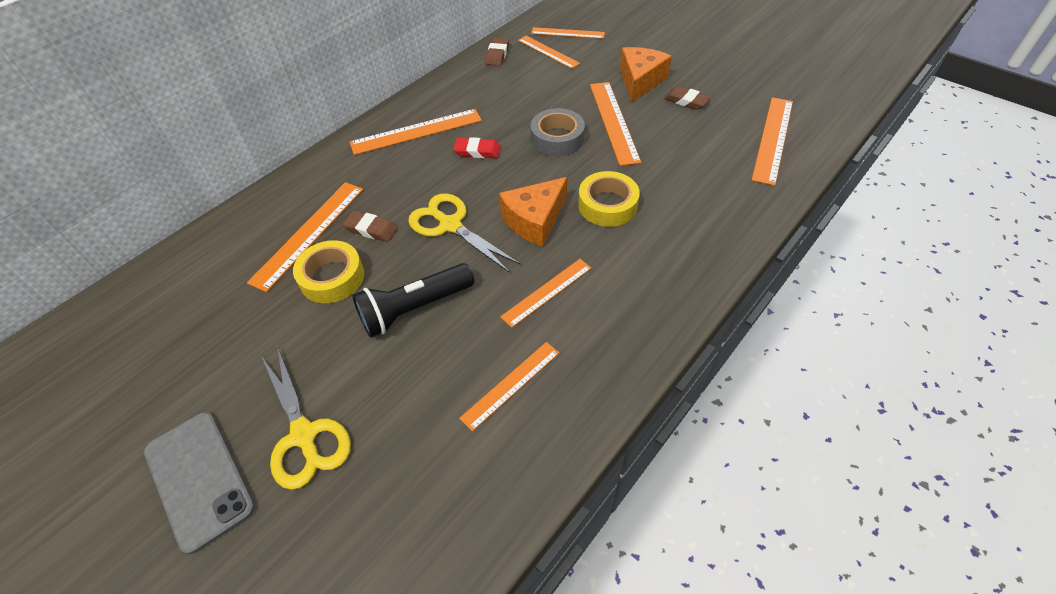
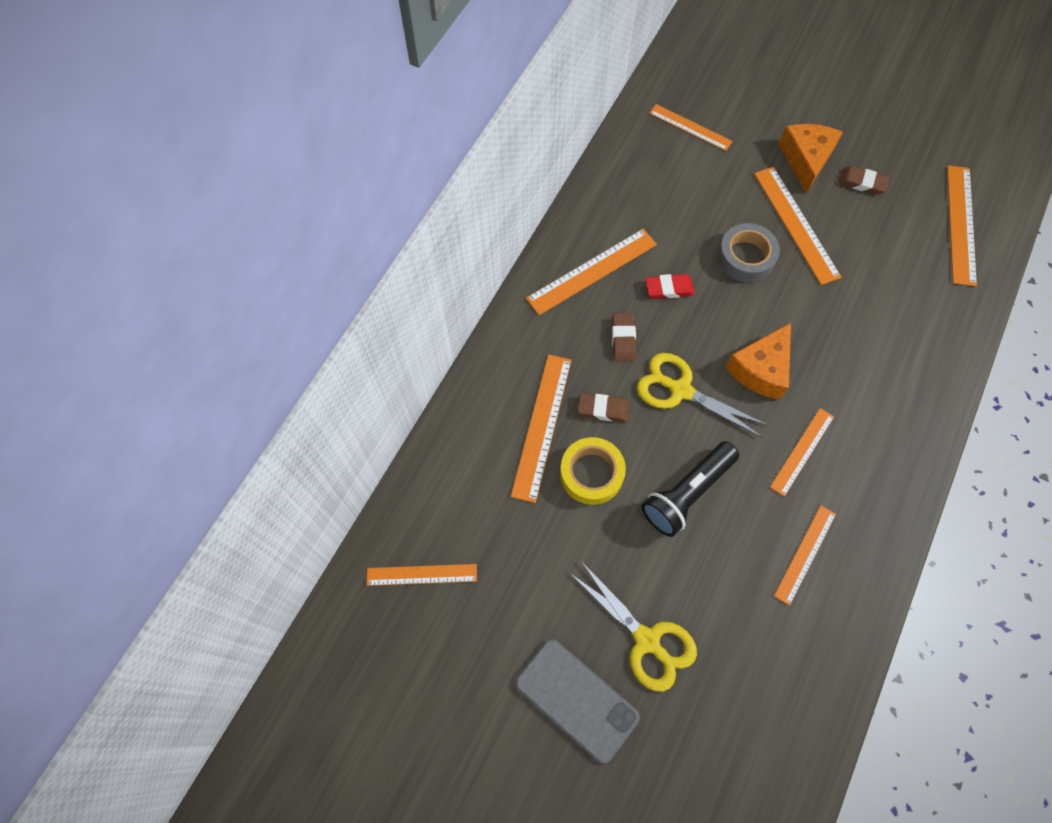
camera: 15 degrees left, 15 degrees up
brown eraser [485,38,509,66] -> brown eraser moved to [612,313,636,361]
orange ruler [531,27,605,39] -> orange ruler moved to [367,564,477,586]
yellow tape [578,171,640,227] -> none

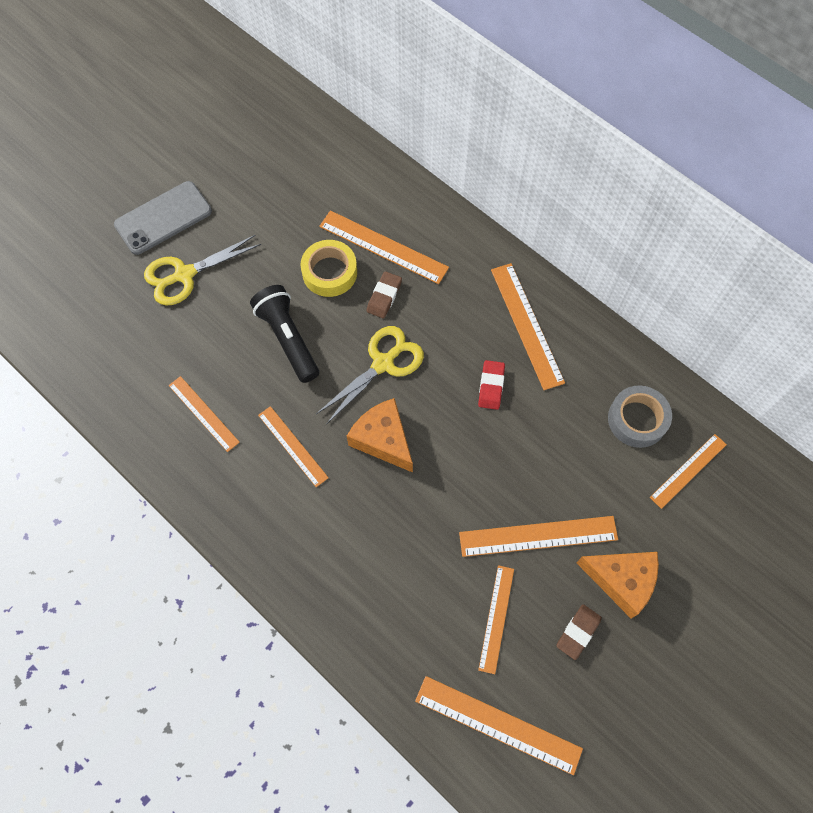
camera: 105 degrees right, 0 degrees up
orange ruler [367,564,477,586] -> orange ruler moved to [478,565,514,674]
brown eraser [612,313,636,361] -> none
grey tape [717,223,780,282] -> grey tape moved to [608,385,672,448]

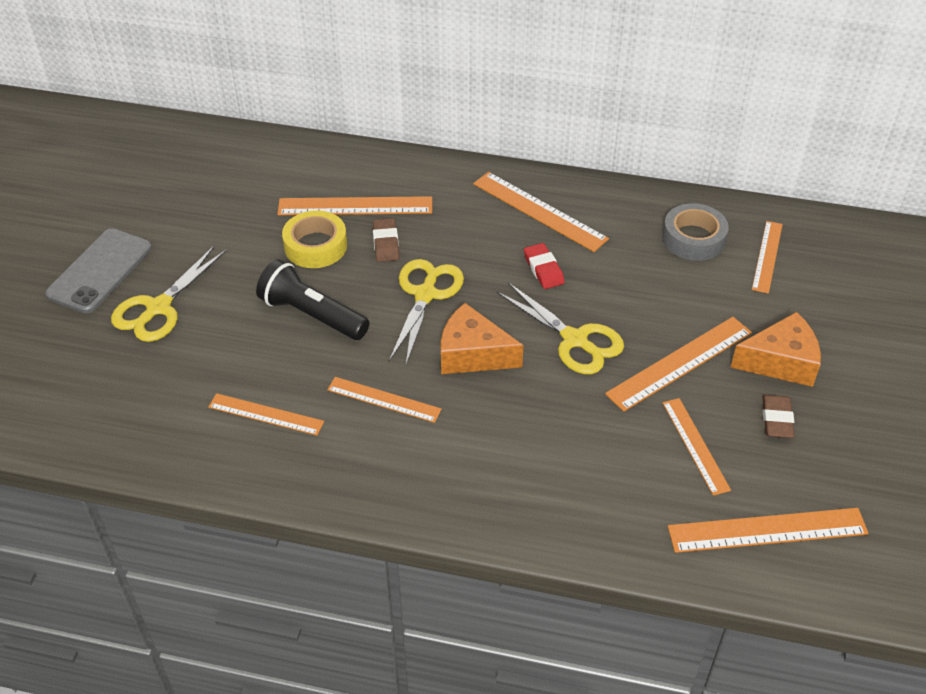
camera: 30 degrees left, 20 degrees down
none -> yellow scissors [497,282,624,374]

